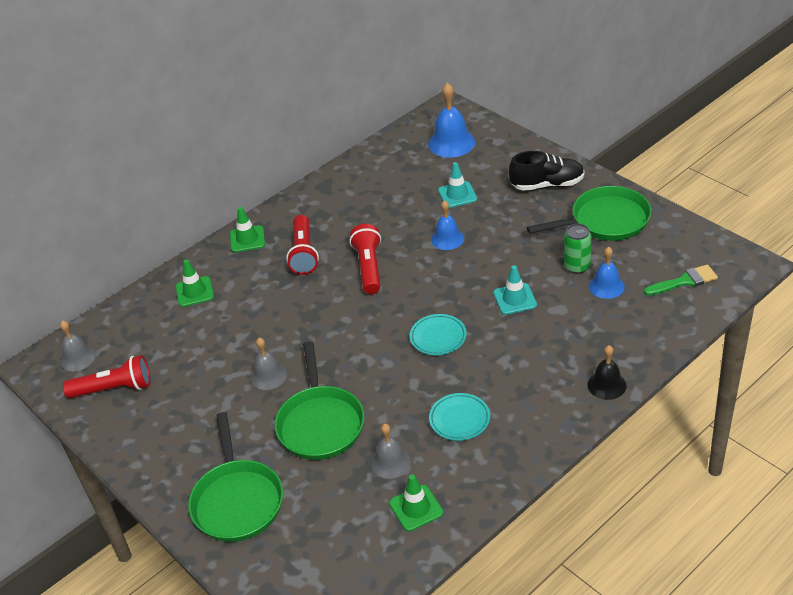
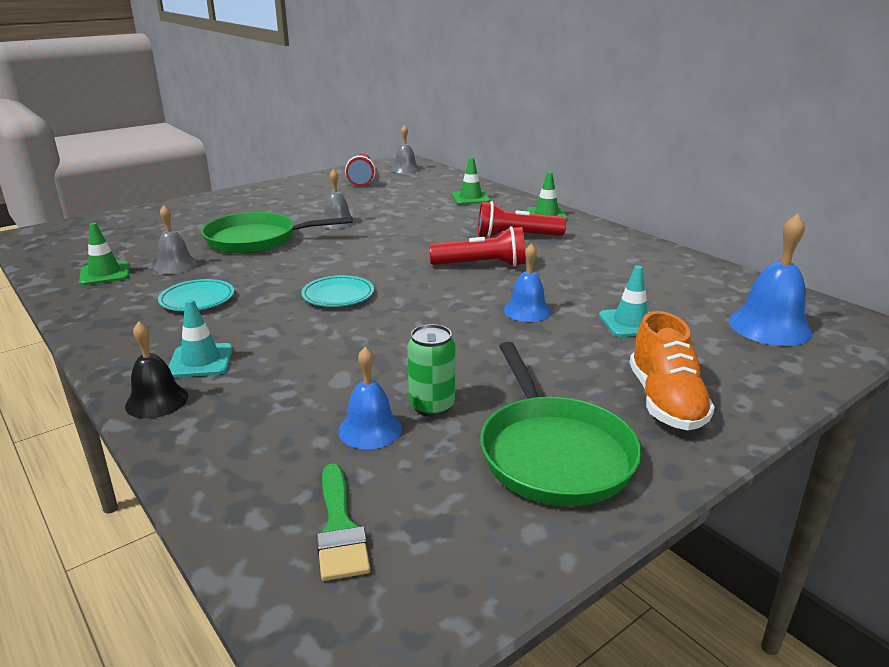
camera: 90 degrees right, 15 degrees down
green pan [188,412,283,542] -> none
turquoise traffic cone [493,265,537,315] -> turquoise traffic cone moved to [168,299,233,378]
black shoe [509,151,584,191] -> orange shoe [630,311,715,430]

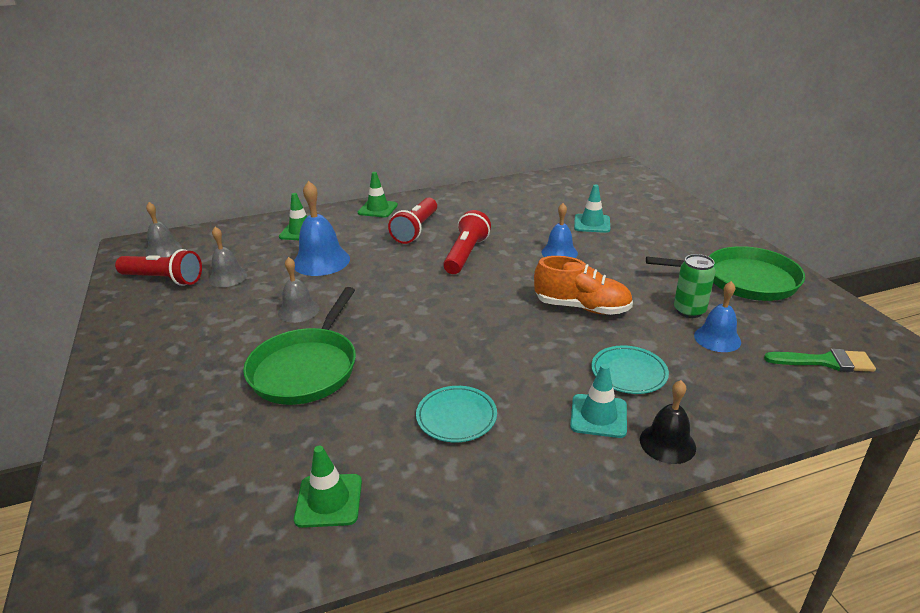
camera: 70 degrees left, 5 degrees up
grey bell [154,205,197,274] -> grey bell moved to [209,227,247,287]
turquoise plate [301,275,374,307] -> turquoise plate moved to [591,345,669,394]
orange shoe [630,311,715,430] -> orange shoe moved to [534,256,633,315]
blue bell [729,214,813,346] -> blue bell moved to [294,181,350,276]

